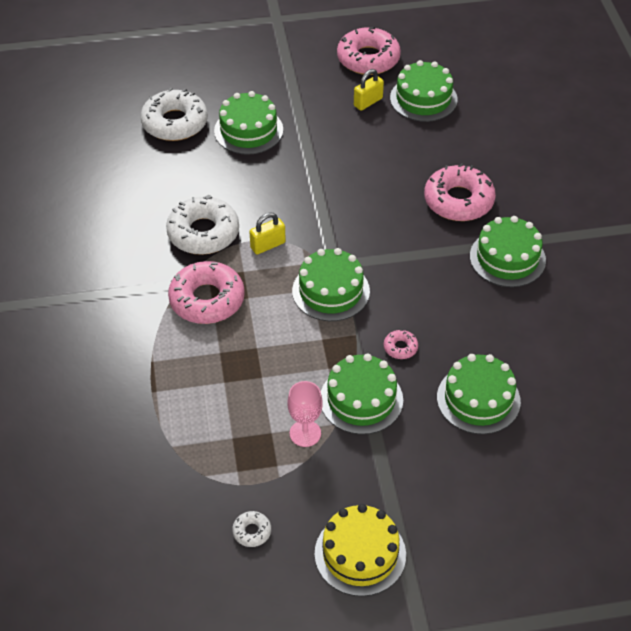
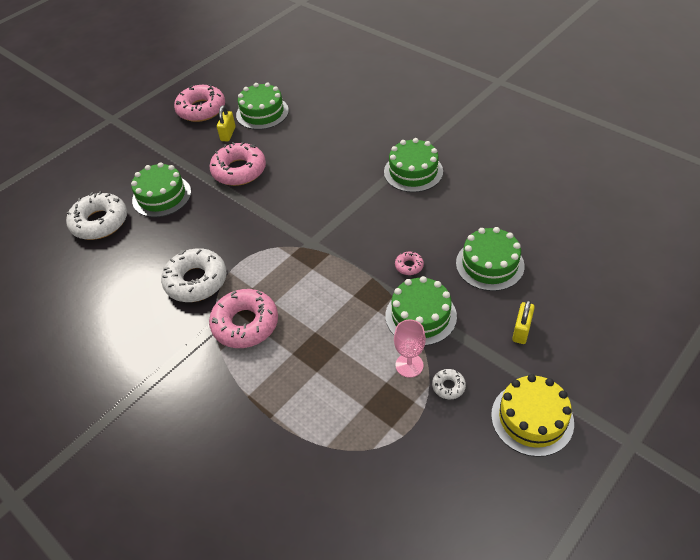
camera: 35 degrees left, 0 degrees up
white donut [232,511,271,547] -> white donut moved to [432,369,466,399]
yellow padlock [250,212,286,254] -> yellow padlock moved to [512,300,535,344]
green cake [292,248,370,321] -> none
pink donut [424,163,496,221] -> pink donut moved to [209,142,266,186]

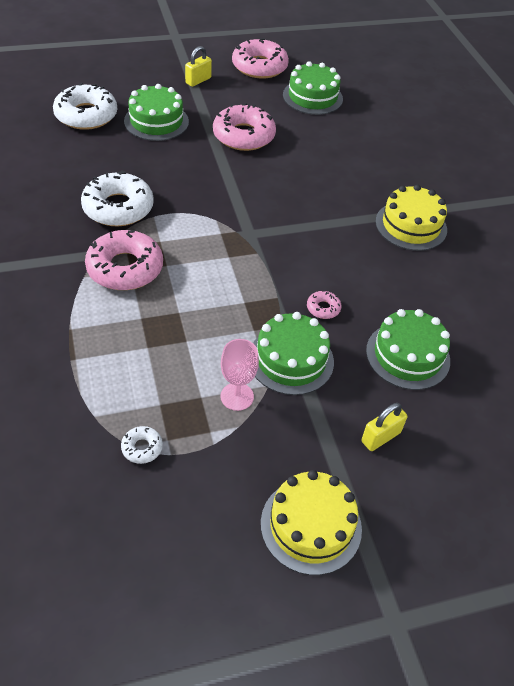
camera: 25 degrees right, 0 degrees up
yellow padlock [217,105,236,141] -> yellow padlock moved to [185,46,212,87]
green cake [384,138,443,192] -> yellow cake [376,185,447,251]
white donut [432,369,466,399] -> white donut moved to [121,426,163,464]

